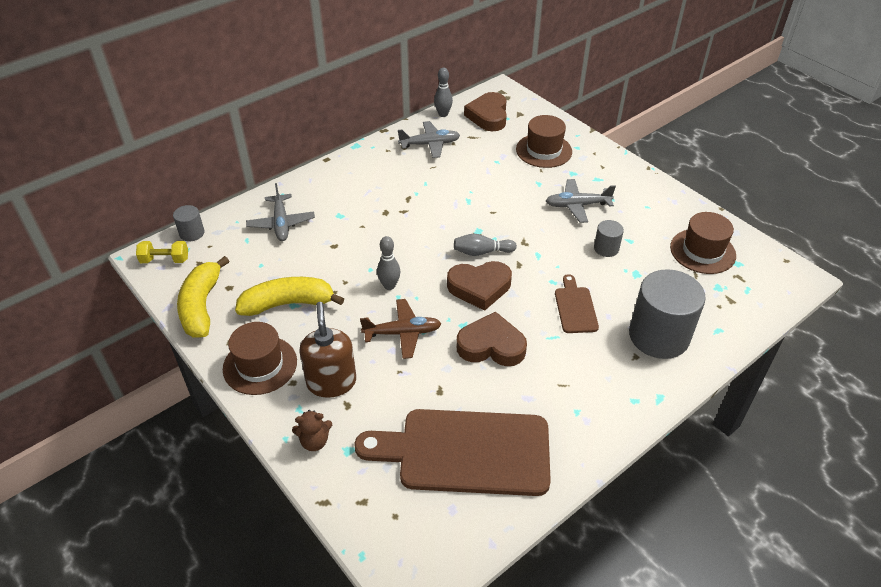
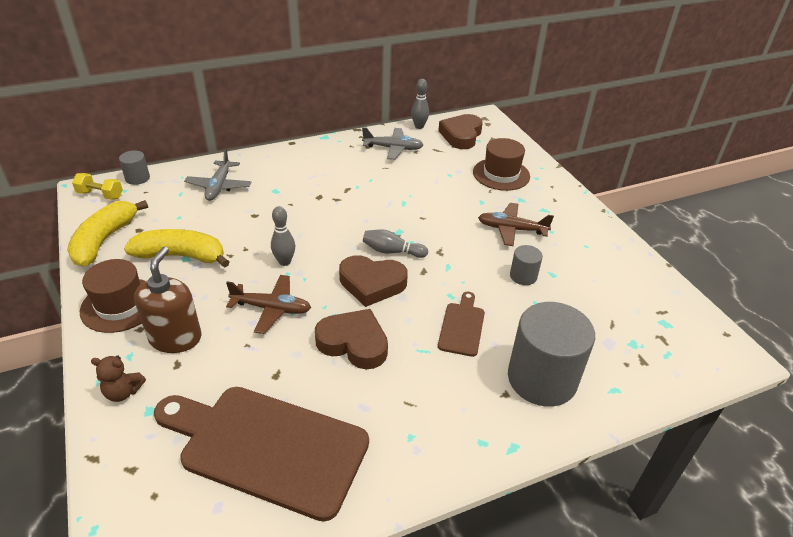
camera: 15 degrees right, 5 degrees down
grey plane [546,179,616,223] -> brown plane [478,203,554,246]
brown hat [670,212,736,274] -> none

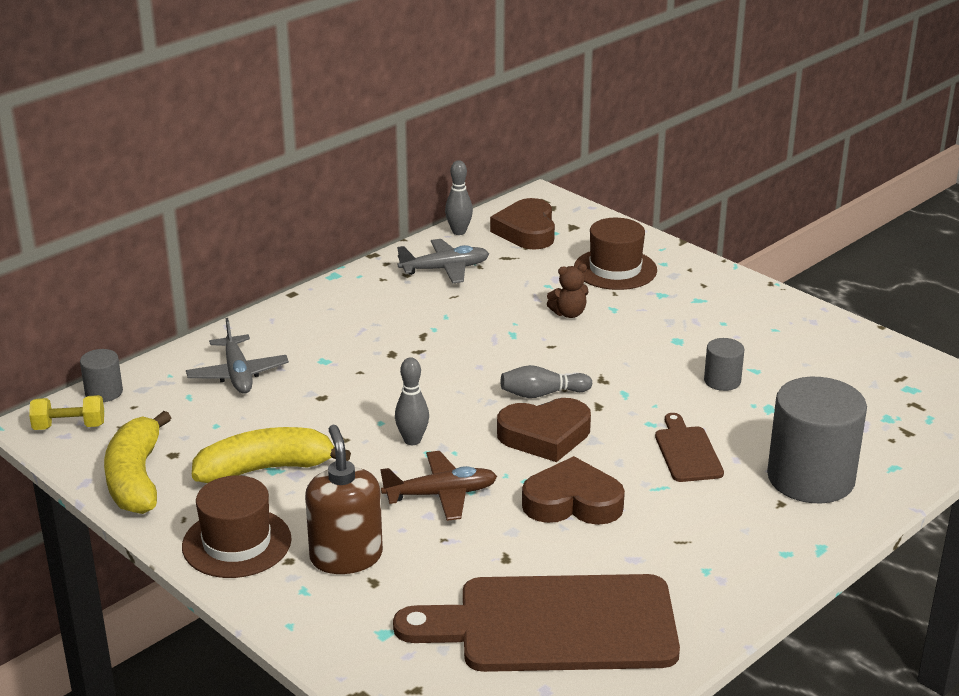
camera: 20 degrees left, 10 degrees down
brown teddy bear [91,355,146,402] -> brown teddy bear moved to [547,264,588,318]
brown plane [478,203,554,246] -> none

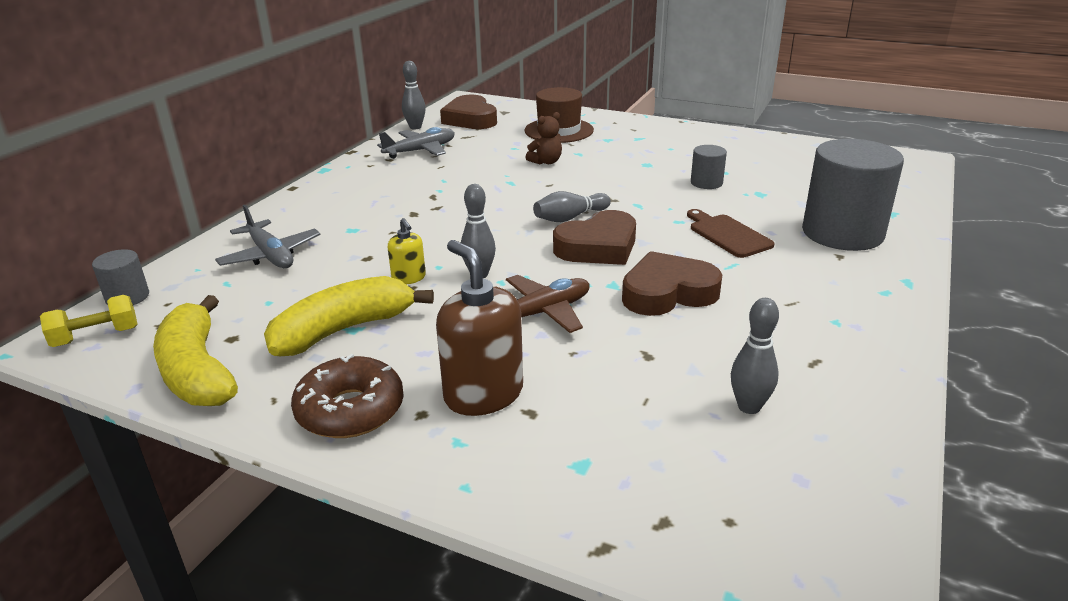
camera: 20 degrees left, 0 degrees up
brown hat [182,476,292,578] -> brown donut [291,354,404,438]
brown cutting board [393,574,680,672] -> grey bowling pin [731,298,779,414]
none -> yellow soap dispenser [388,218,426,285]

